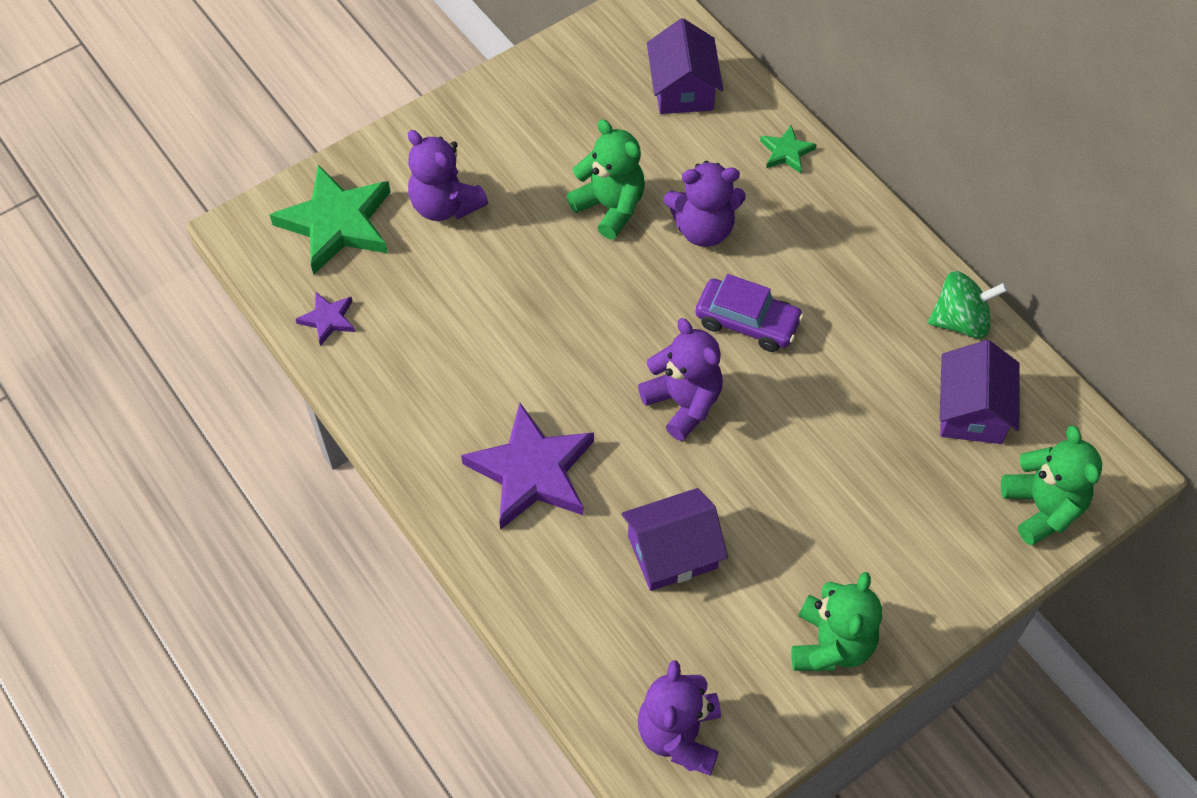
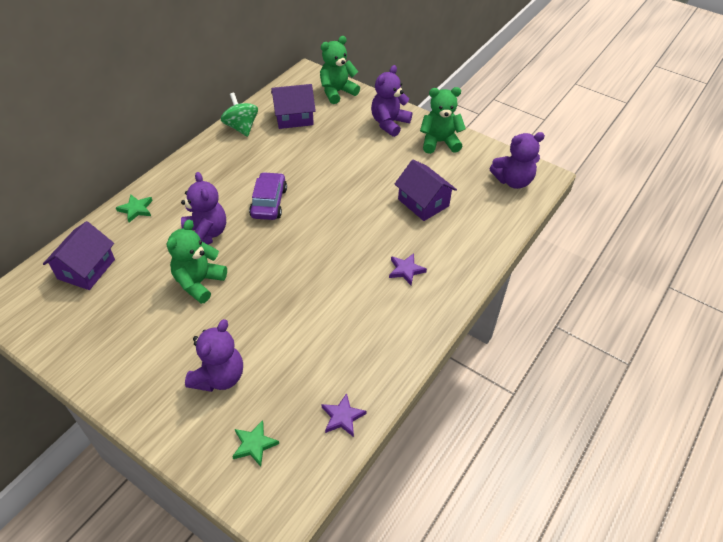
camera: 110 degrees left, 10 degrees down
green star [270,165,390,275] -> green star [232,420,279,467], size x0.47
purple star [461,403,594,530] -> purple star [389,253,427,285], size x0.47
purple teddy bear [638,318,723,441] -> purple teddy bear moved to [371,65,412,137]
purple house [647,18,723,114] -> purple house turned 45 degrees counterclockwise [43,221,115,290]

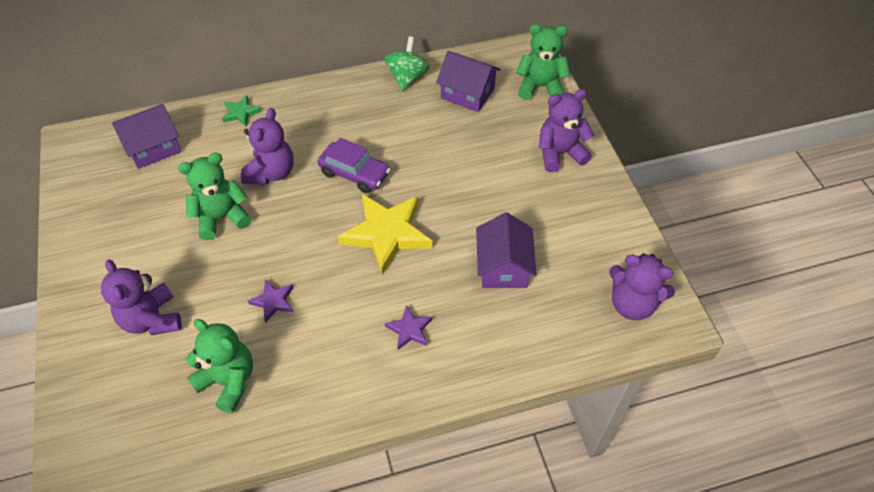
camera: 40 degrees right, 5 degrees up
purple teddy bear [185,319,243,392] -> purple teddy bear turned 90 degrees clockwise [101,260,182,335]
green star [232,420,279,467] -> none
purple car [249,172,287,220] -> purple car turned 75 degrees clockwise [318,138,391,193]
purple star [322,393,367,437] -> purple star moved to [248,280,294,323]
green teddy bear [420,87,466,154] -> green teddy bear moved to [186,319,253,413]
none -> yellow star [338,194,433,275]

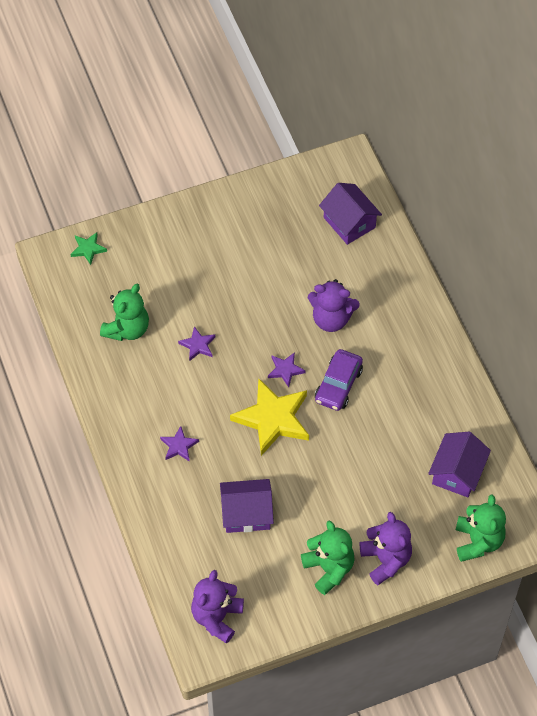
camera: 85 degrees right, 5 degrees up
purple teddy bear [101,260,182,335] -> none
green teddy bear [178,153,251,240] -> green teddy bear moved to [301,521,355,595]
green star [222,95,261,126] -> green star moved to [70,232,107,265]
green spinning top [384,36,430,91] -> none
none -> purple star [268,352,306,387]

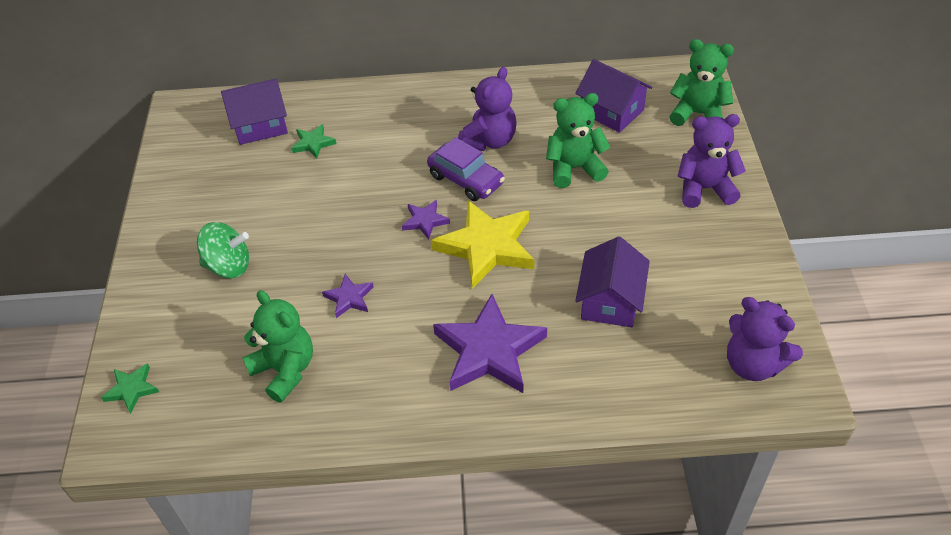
camera: 70 degrees left, 10 degrees down
purple star [160,426,199,462] -> purple star [433,294,547,393], size x2.12
green teddy bear [301,521,355,595] -> green teddy bear moved to [546,93,610,188]
purple teddy bear [308,279,360,332] -> purple teddy bear moved to [458,67,517,151]
none -> green spinning top [197,222,249,278]
none -> green star [291,124,336,159]

